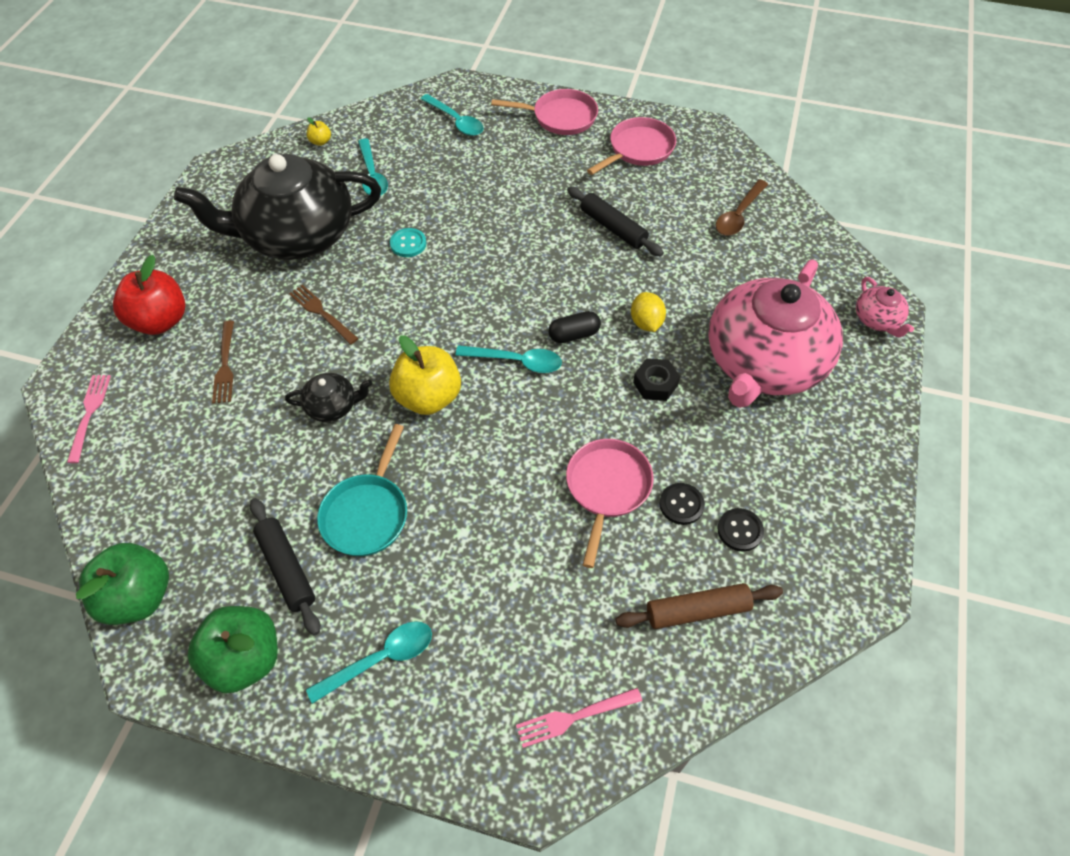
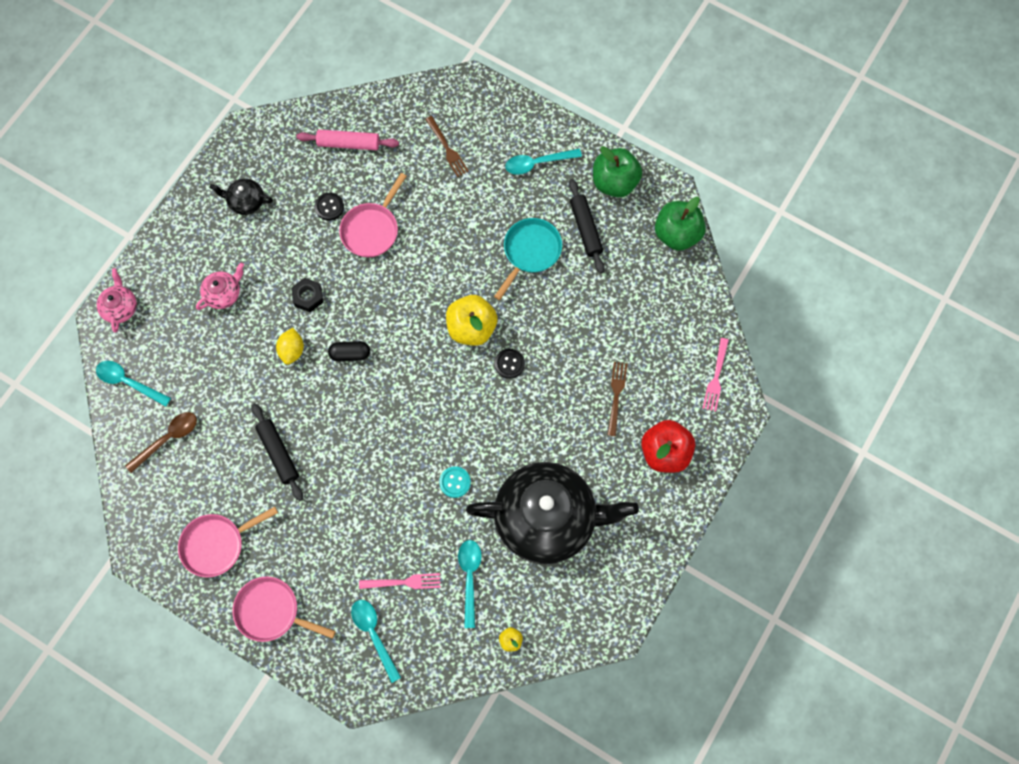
camera: 165 degrees left, 15 degrees up
black teapot [285,373,372,422] -> black teapot moved to [209,178,273,215]
brown fork [289,285,358,345] -> brown fork moved to [425,116,469,177]
turquoise spoon [455,345,562,373] -> turquoise spoon moved to [96,361,171,407]
pink fork [516,688,642,748] -> pink fork moved to [359,573,441,589]
brown rolling pin [616,583,783,629] -> pink rolling pin [296,129,399,150]
pink teapot [708,259,843,408] -> pink teapot [196,262,244,310], size x0.41
black button [718,508,764,552] -> black button moved to [495,349,525,379]

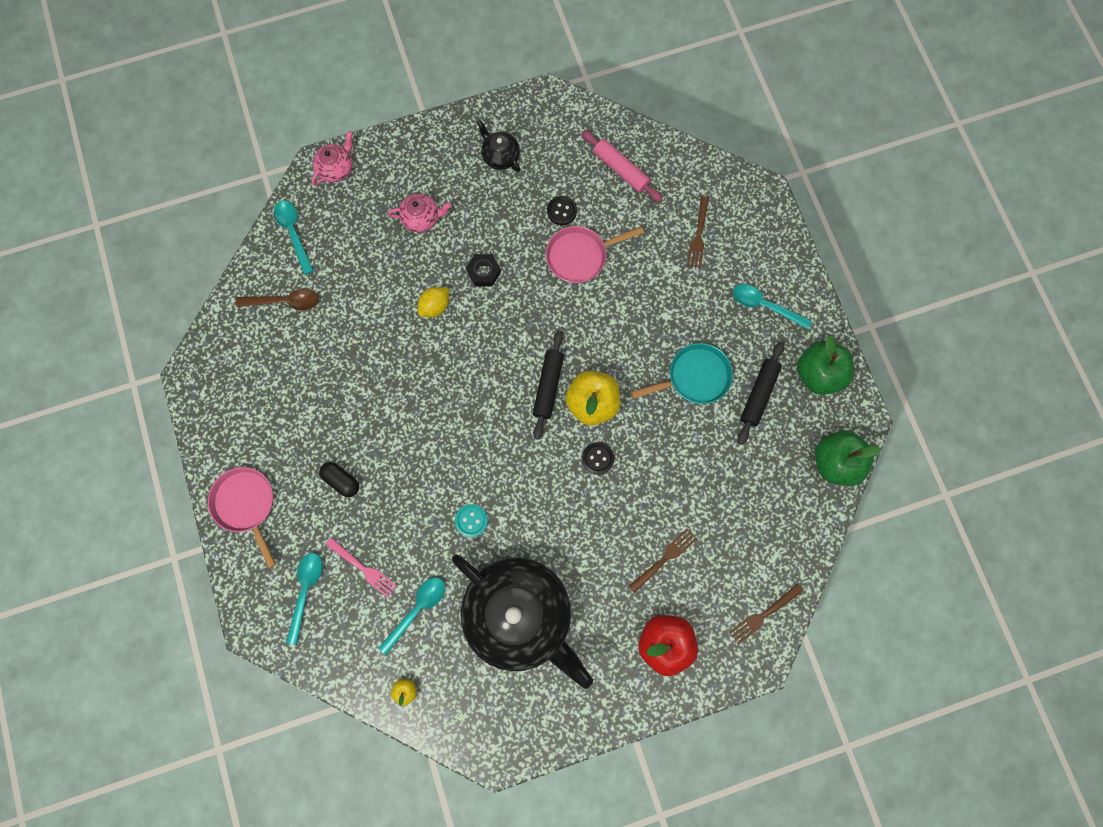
camera: 40 degrees right, 5 degrees up
pink pan [178,507,278,578] -> none
black rolling pin [252,403,303,501] -> black rolling pin moved to [533,330,564,440]
black capsule [328,341,370,362] -> black capsule moved to [319,462,359,497]
pink fork [703,338,729,412] -> brown fork [729,584,803,644]

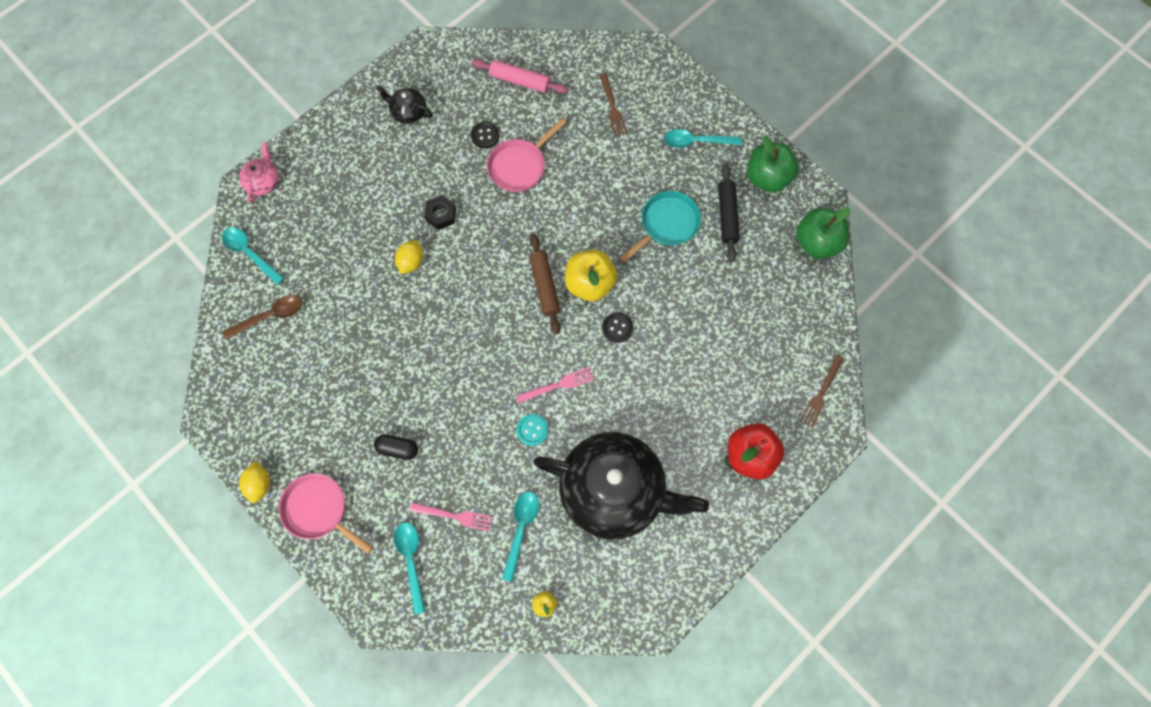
camera: 25 degrees left, 5 degrees down
pink teapot [388,194,452,232] -> none
black rolling pin [533,330,564,440] -> brown rolling pin [529,234,560,334]
brown fork [628,529,697,594] -> none
none -> yellow lemon [239,461,270,503]
none -> pink fork [516,367,594,403]

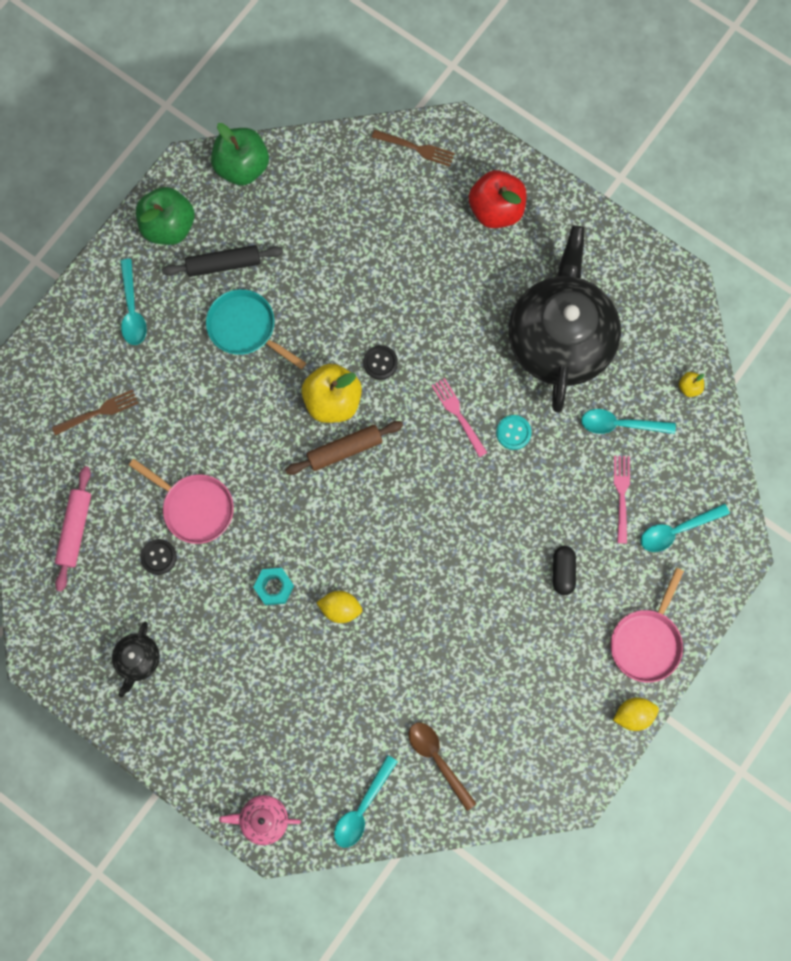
camera: 100 degrees left, 5 degrees up
black nut [424,195,456,230] -> turquoise nut [253,568,294,605]

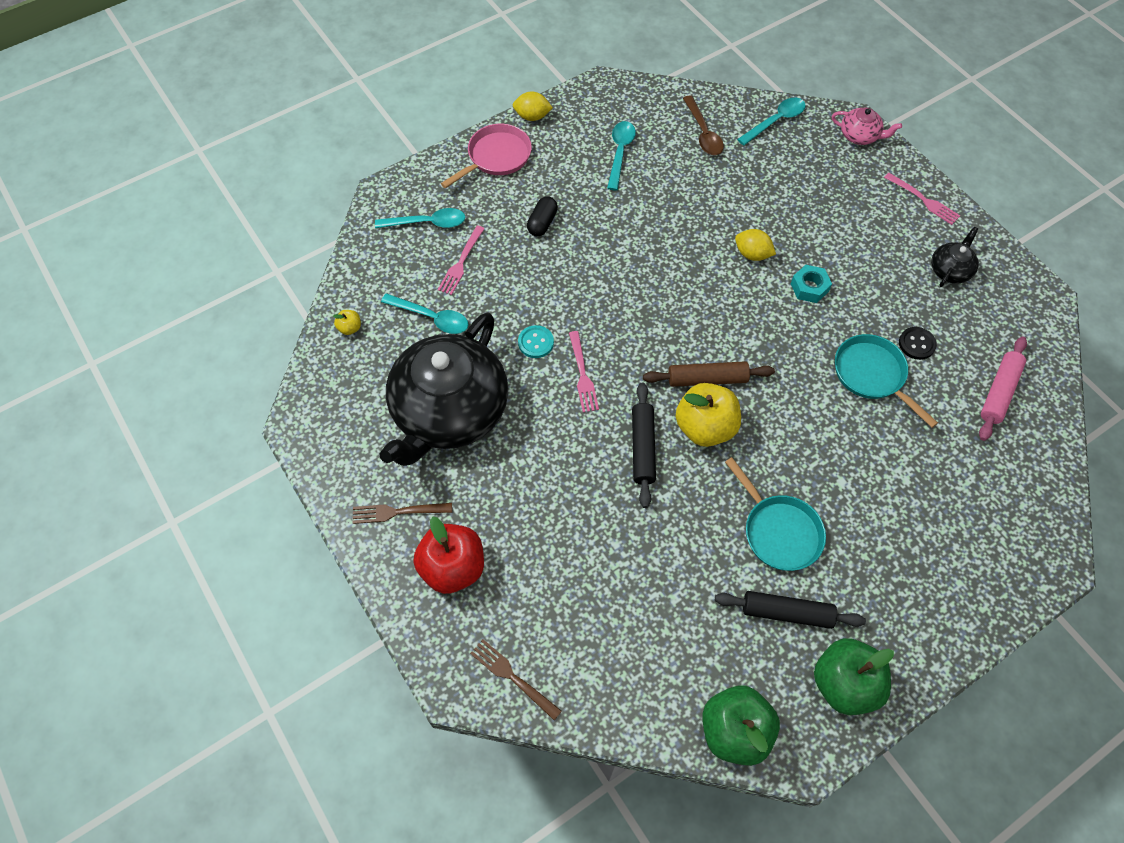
camera: 160 degrees left, 15 degrees down
brown fork [52,389,138,435] -> brown fork moved to [353,503,452,524]
turquoise spoon [120,259,147,345] -> turquoise spoon moved to [607,121,636,190]
pink pan [129,459,234,544] -> turquoise pan [835,334,938,428]
black button [363,345,398,380] -> black rolling pin [632,382,656,508]
none -> pink fork [884,173,960,225]

